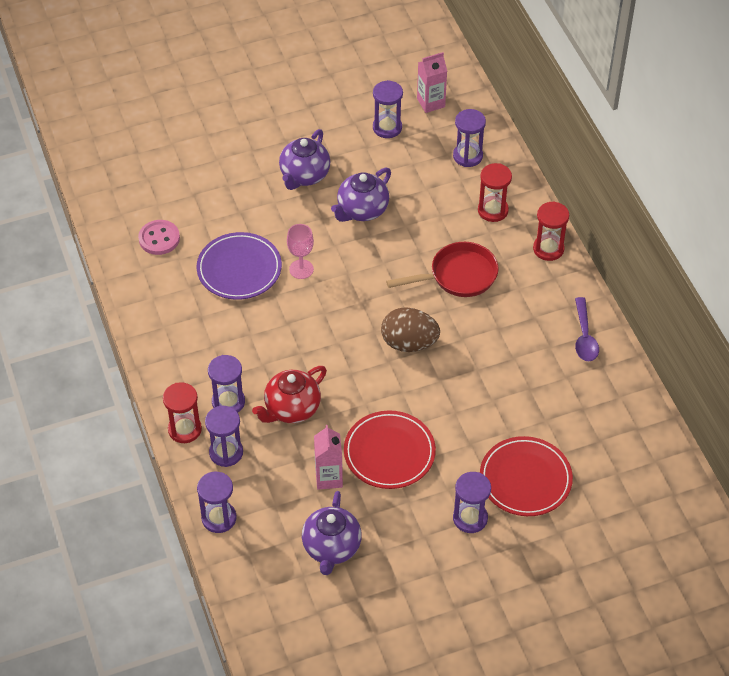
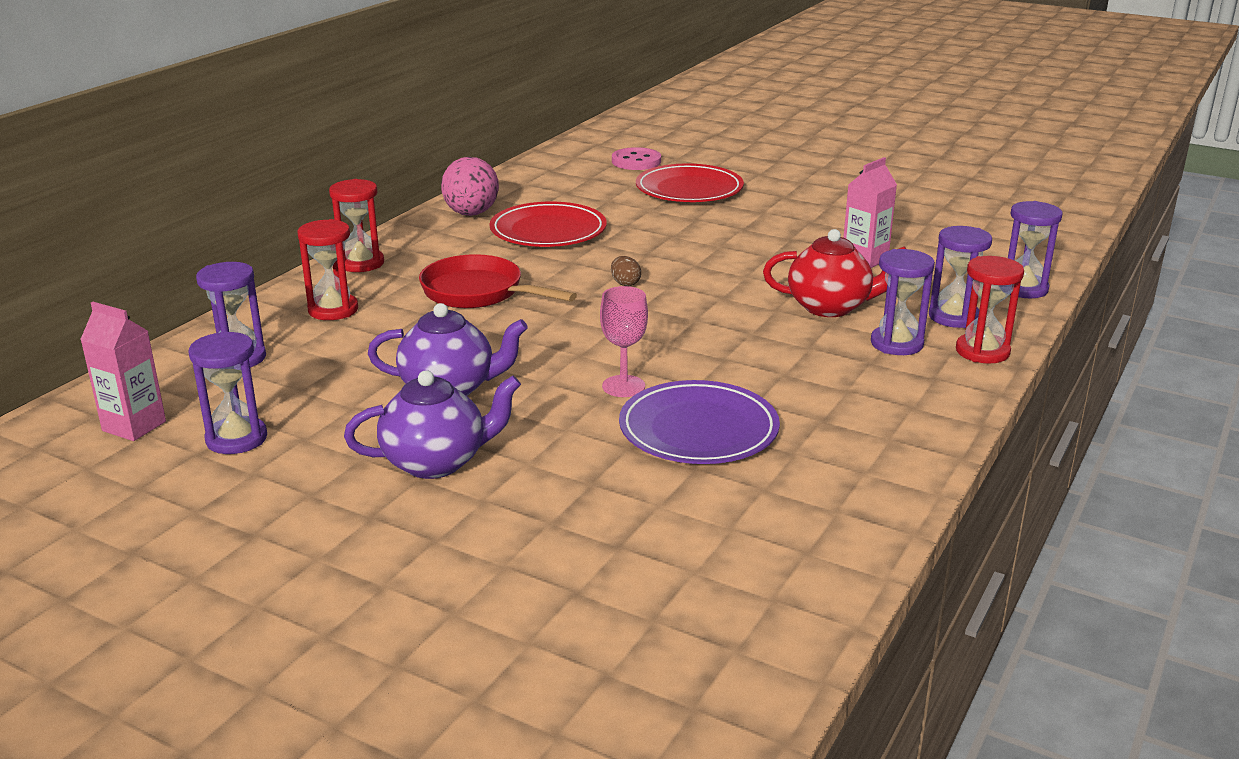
camera: 130 degrees left, 25 degrees down
pink button [138,220,180,255] -> pink button moved to [612,147,661,170]
purple teapot [302,491,362,575] -> none
red plate [344,410,436,489] -> red plate moved to [490,202,607,247]
brown egg [381,307,440,352] -> brown egg [611,256,641,286], size x0.44
purple hourglass [453,472,491,533] -> none
purple spoon [575,297,599,361] -> pink egg [441,157,499,216]

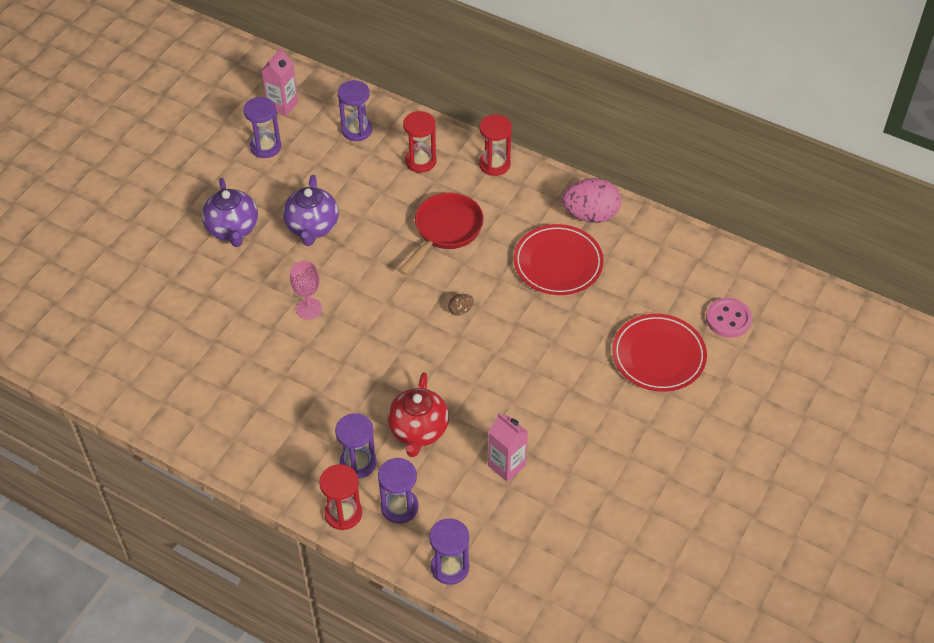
camera: 90 degrees right, 25 degrees up
purple plate [619,380,780,464] -> none

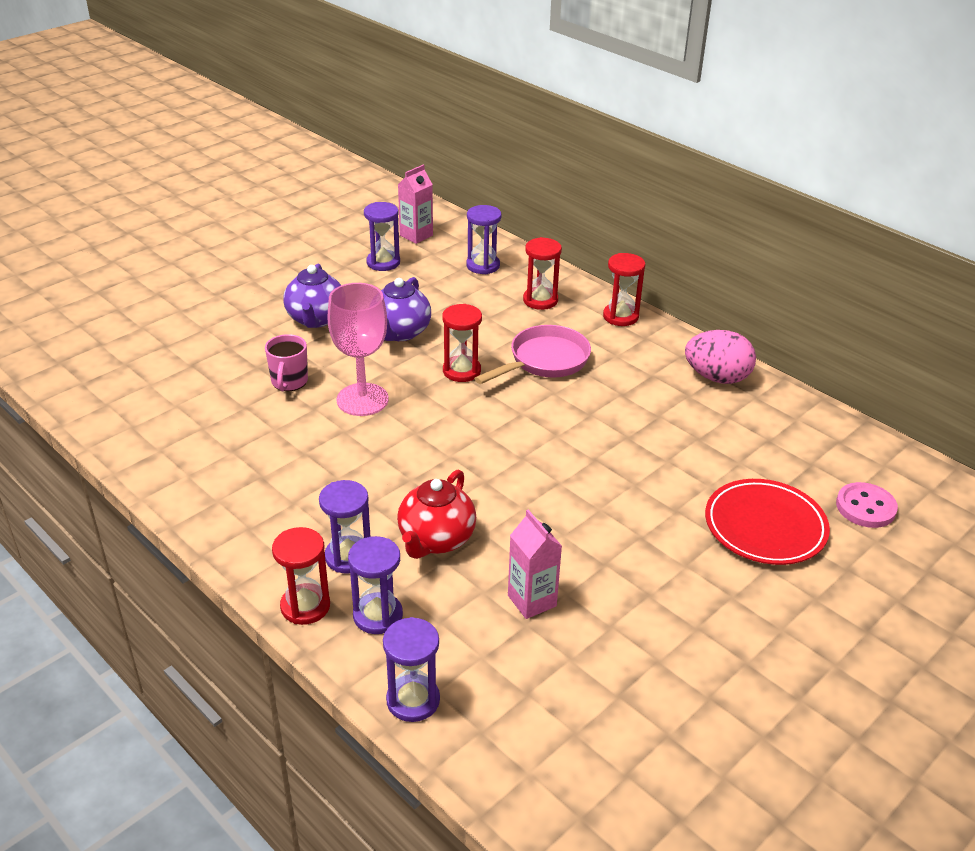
camera: 15 degrees right, 15 degrees down
pink goblet [290,261,322,320] -> pink goblet [327,283,389,416], size x1.68
red pan [398,193,484,275] -> pink pan [474,325,591,384]
brown egg [448,294,474,316] -> none
red plate [514,224,604,295] -> none
none -> pink mug [265,334,308,391]
none -> red hourglass [442,304,482,382]

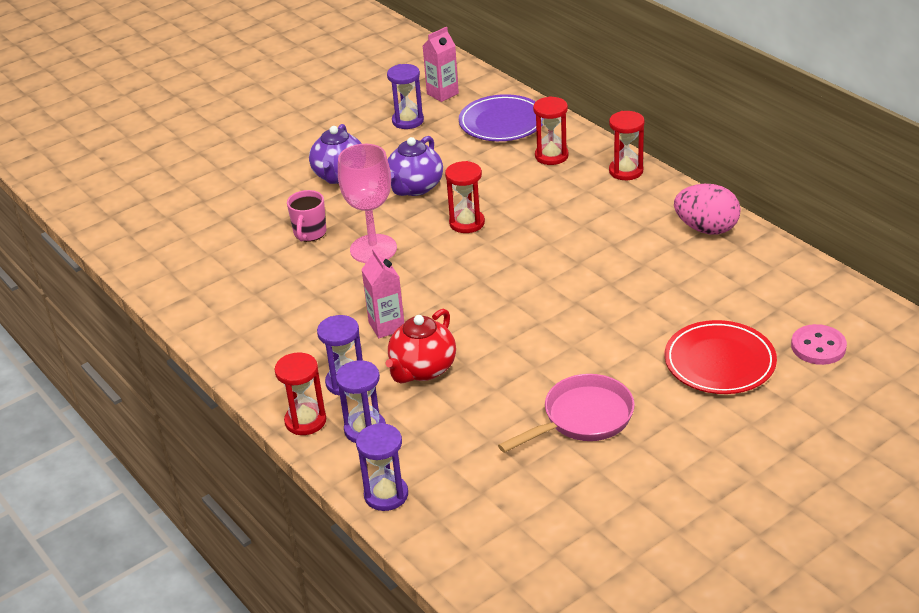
camera: 10 degrees right, 0 degrees up
purple hourglass [466,205,501,274] -> purple plate [459,94,543,141]
pink pan [474,325,591,384] -> pink pan moved to [498,374,635,453]
pink carton [508,510,562,619] -> pink carton moved to [361,249,404,338]

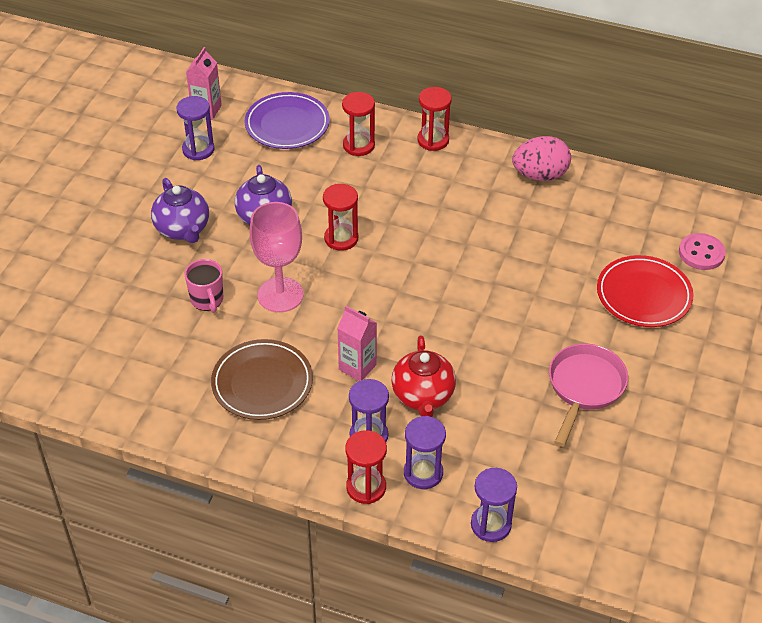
camera: 35 degrees left, 10 degrees up
none -> brown plate [211,339,313,420]

